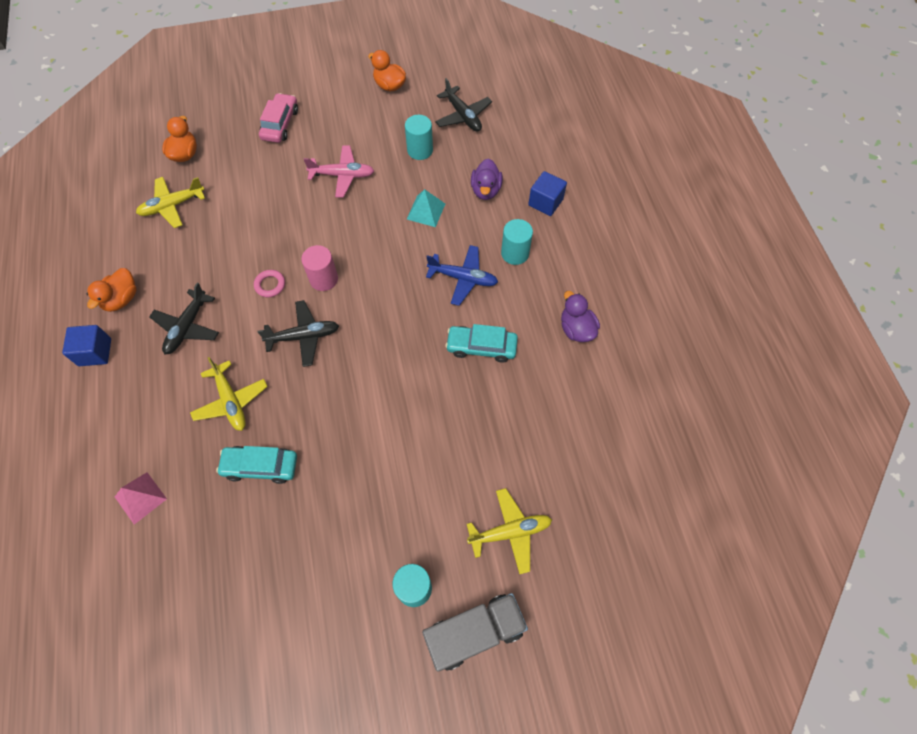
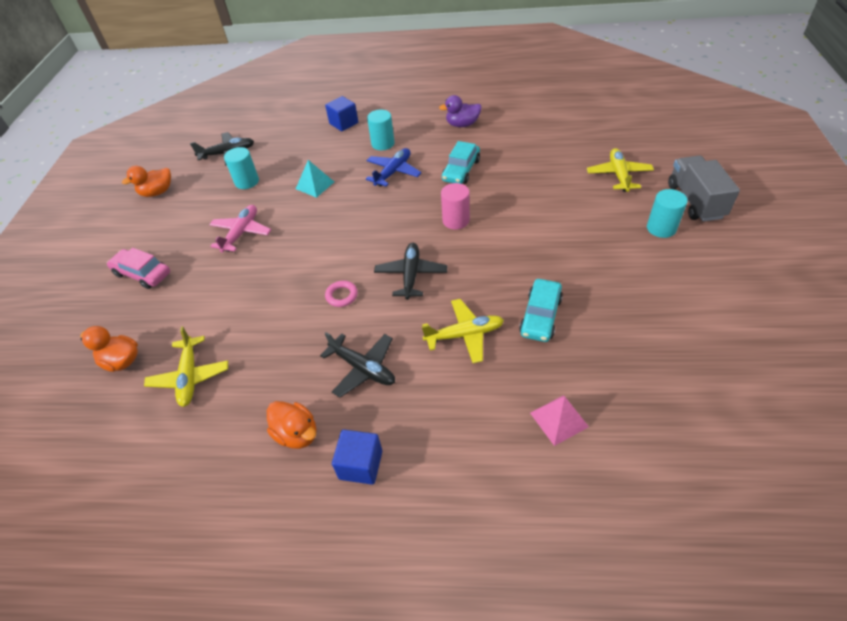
camera: 70 degrees left, 15 degrees down
pink cylinder [301,245,338,291] -> pink cylinder moved to [441,183,470,229]
purple duck [471,158,503,200] -> none

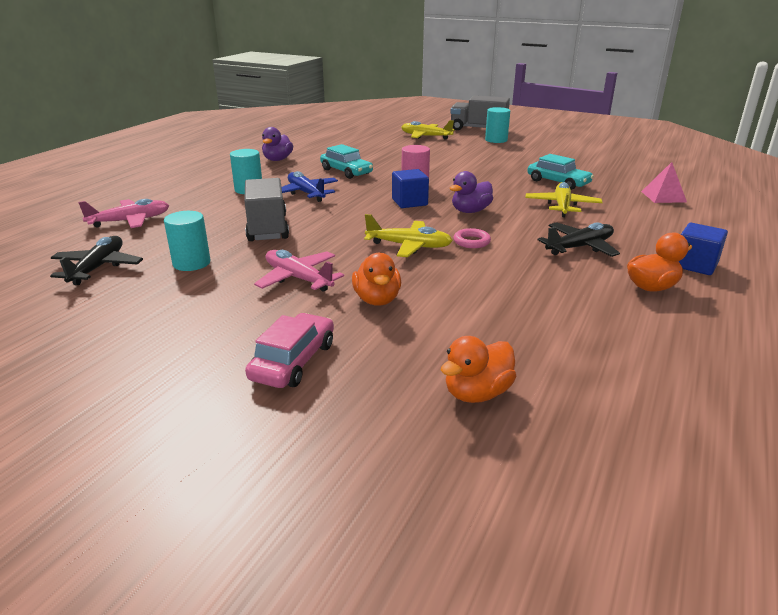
camera: 70 degrees left, 20 degrees down
pink car [107,248,170,289] -> pink car turned 150 degrees clockwise [245,313,334,388]
orange duck [122,166,171,197] -> orange duck moved to [352,253,401,306]
yellow plane [144,326,228,407] -> yellow plane moved to [364,214,453,257]
turquoise pyramid [296,160,334,198] -> grey truck [244,178,289,241]
blue cube [325,96,358,131] -> blue cube moved to [392,169,429,208]
black plane [374,243,447,300] -> purple duck [449,171,493,213]
none -> pink plane [78,199,169,228]

